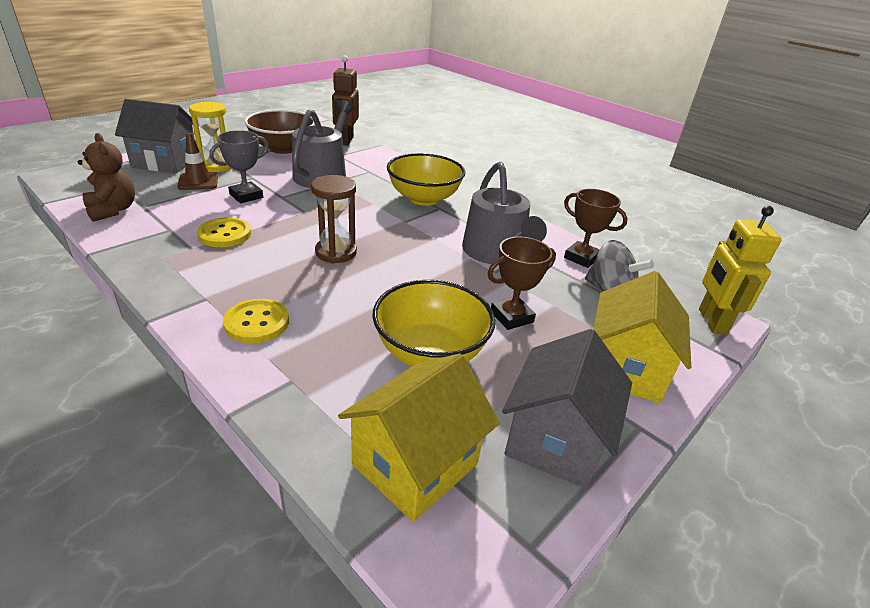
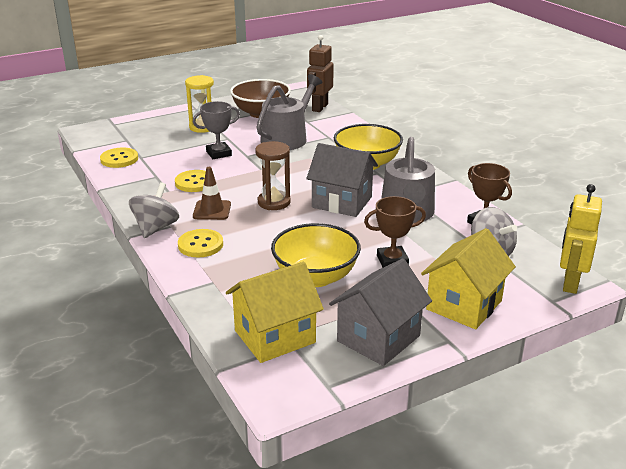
camera: 20 degrees right, 5 degrees down
brown teddy bear [78,133,135,222] -> yellow button [100,148,138,168]
grey house [115,99,195,173] -> grey house moved to [307,143,378,217]
brown traffic cone [177,133,218,190] -> brown traffic cone moved to [193,167,231,220]
none -> grey spinning top [129,182,179,238]

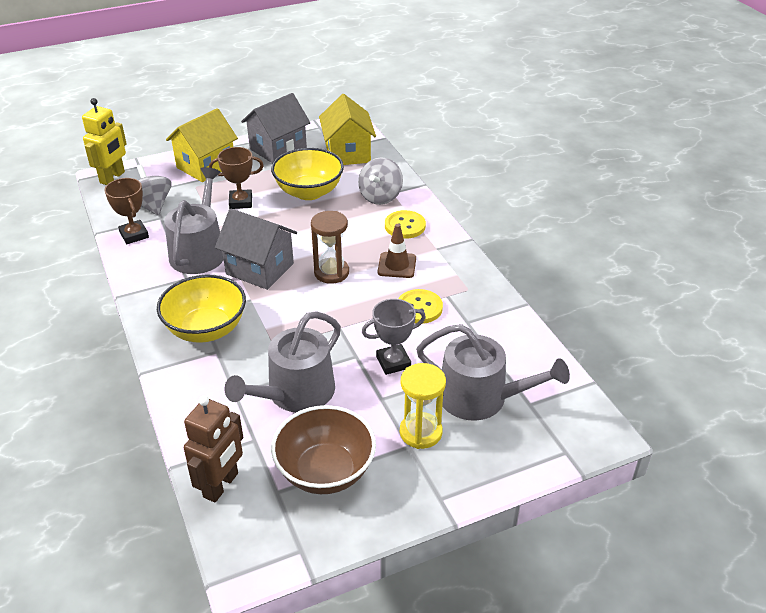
camera: 175 degrees left, 10 degrees up
yellow button [100,148,138,168] -> none
grey spinning top [129,182,179,238] -> grey spinning top moved to [358,157,403,205]
yellow house [226,262,324,363] -> yellow house turned 75 degrees counterclockwise [319,94,376,165]
none -> grey watering can [416,324,570,421]

